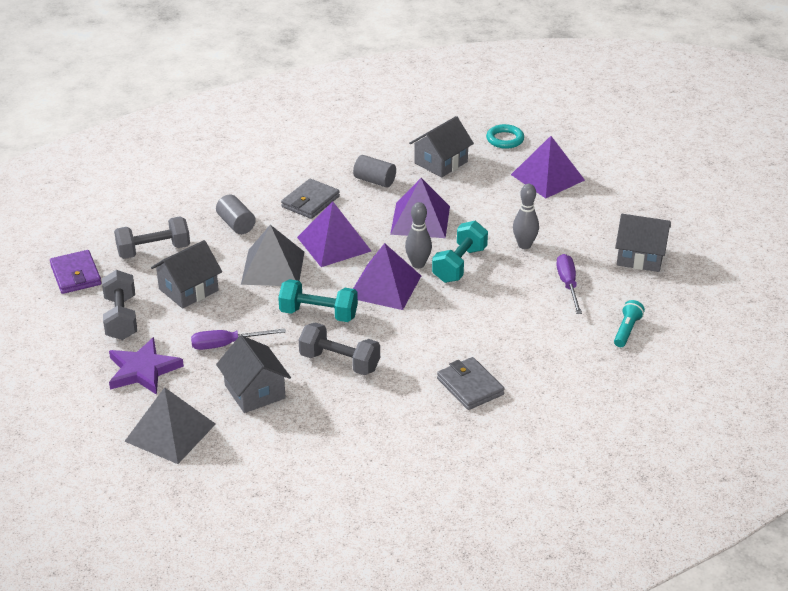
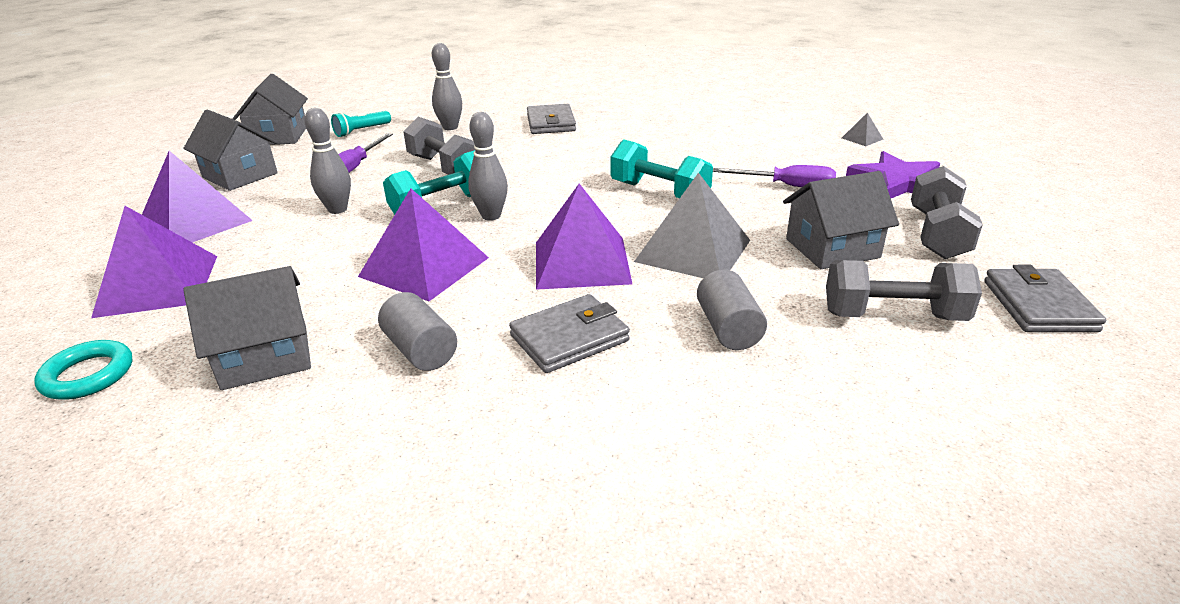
camera: 155 degrees left, 5 degrees down
purple wallet [50,250,102,294] -> grey wallet [984,265,1106,332]
grey pyramid [124,387,216,464] -> grey pyramid [842,112,883,146], size x0.43
grey house [216,335,291,413] -> grey house moved to [233,74,308,145]
grey dumbbell [299,322,380,375] -> grey dumbbell moved to [403,117,476,175]
purple pyramid [353,243,421,310] -> purple pyramid moved to [142,151,253,242]
none -> grey bowling pin [432,43,462,130]

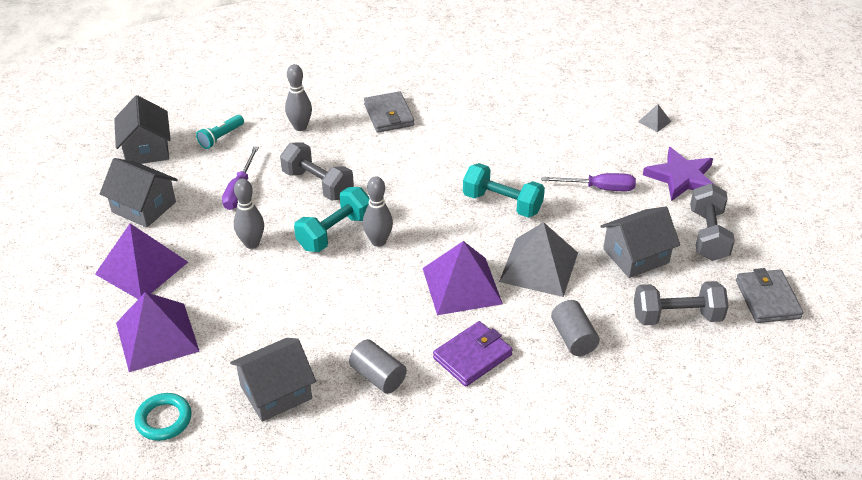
camera: 10 degrees left, 10 degrees up
purple pyramid [358,188,489,301] -> none
grey wallet [509,294,630,373] -> purple wallet [433,321,513,387]

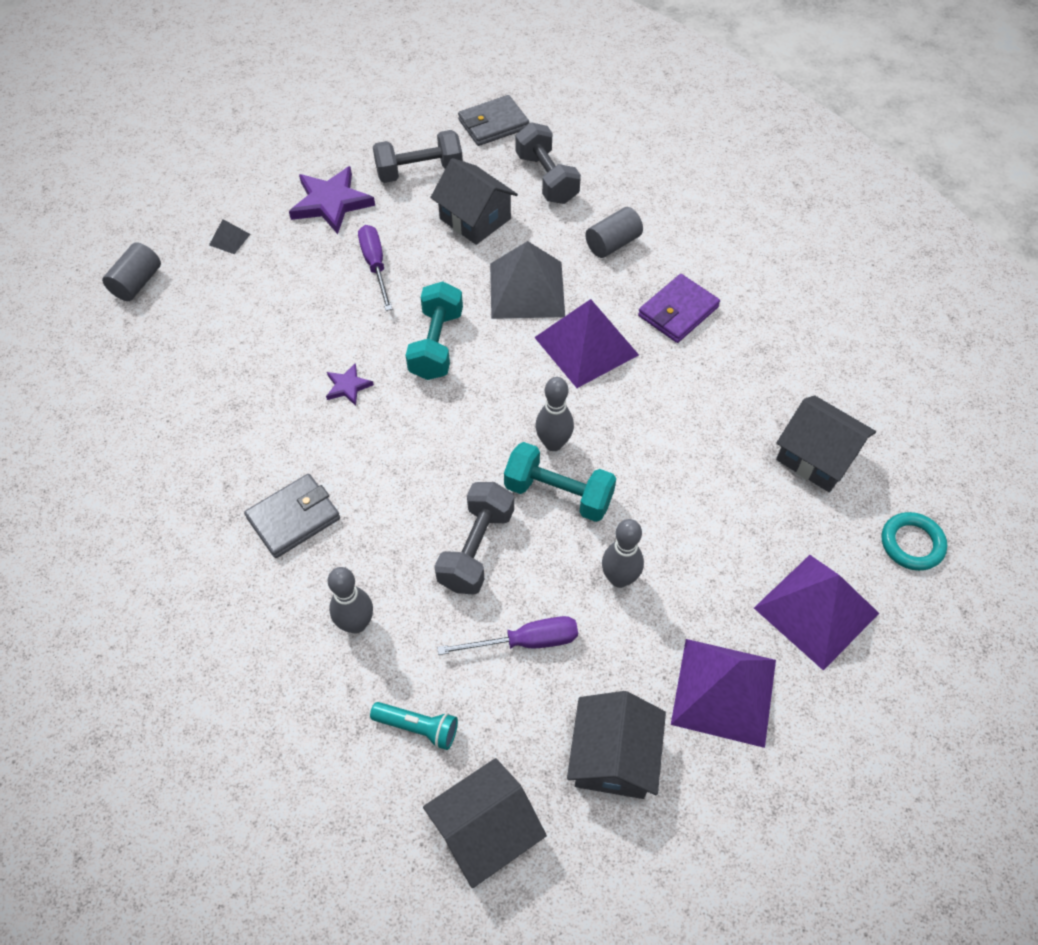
camera: 110 degrees left, 15 degrees up
grey cylinder [349,339,407,394] -> grey cylinder moved to [102,242,161,301]
purple wallet [433,321,513,387] -> purple wallet turned 75 degrees counterclockwise [638,274,720,343]
none -> purple star [326,363,374,406]

